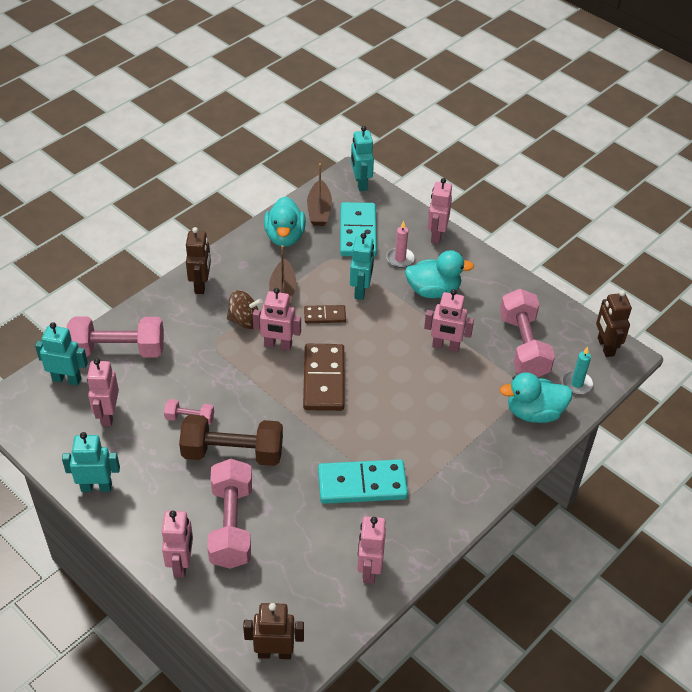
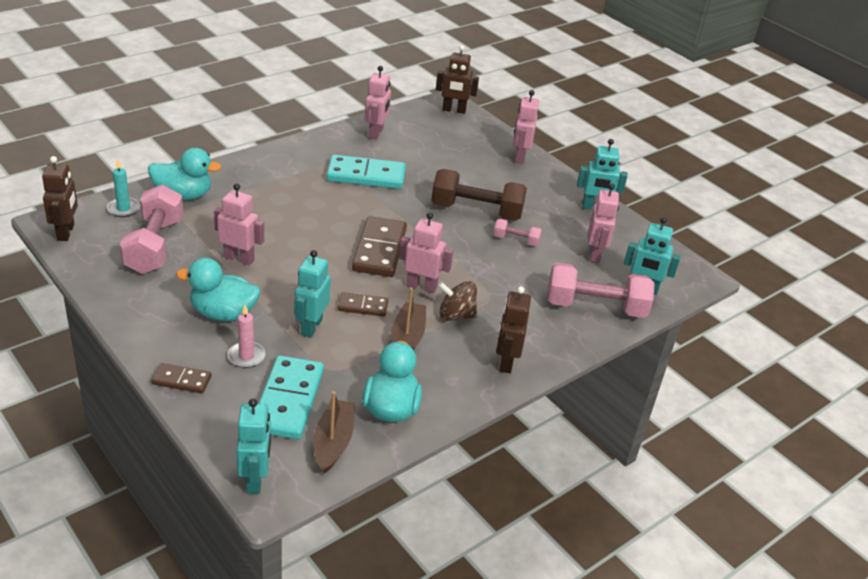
camera: 175 degrees left, 10 degrees down
pink dumbbell [207,459,252,569] -> none
pink robot [427,178,452,244] -> brown domino [151,363,212,394]

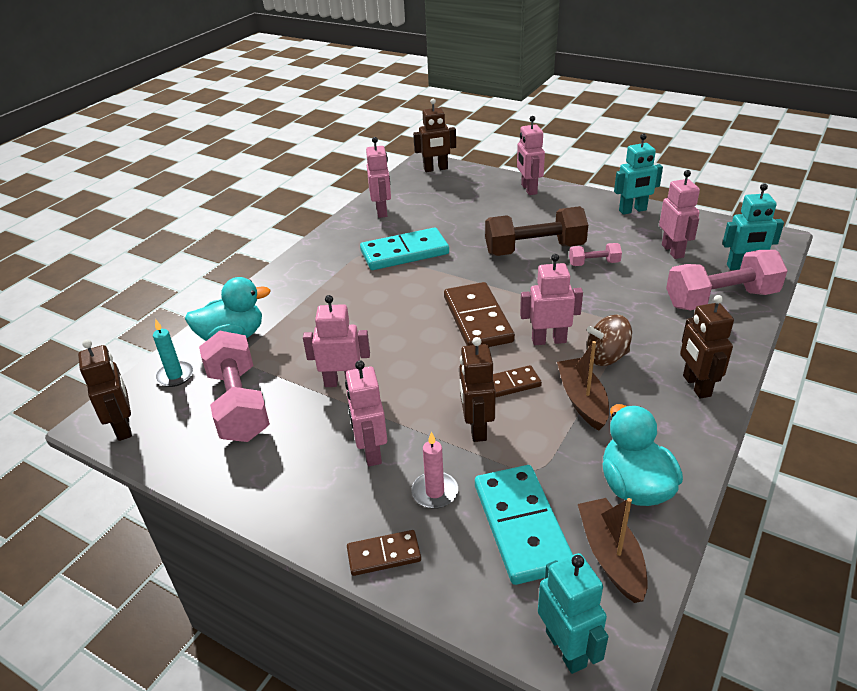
camera: 15 degrees left, 0 degrees up
turquoise duck [176,258,260,321] -> pink robot [345,360,387,466]
turquoise robot [295,250,331,338] -> brown robot [459,337,496,442]

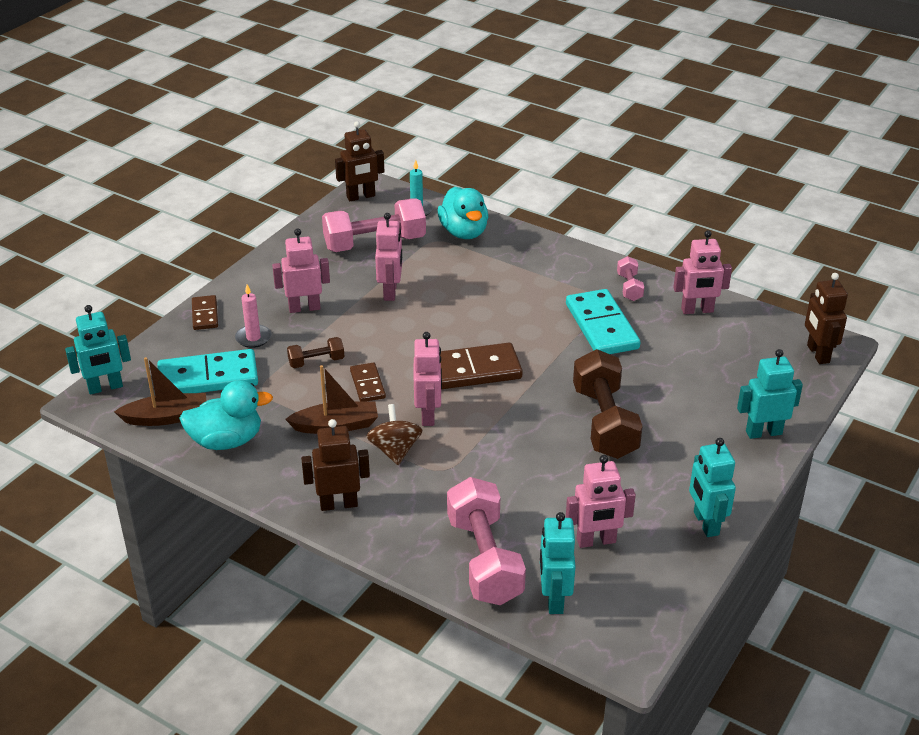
camera: 90 degrees right, 0 degrees up
brown robot [459,337,496,442] -> brown dumbbell [287,337,344,368]
pink robot [517,116,545,195] -> turquoise robot [737,349,803,439]
pink dumbbell [569,243,622,266] -> pink dumbbell moved to [617,256,644,301]

